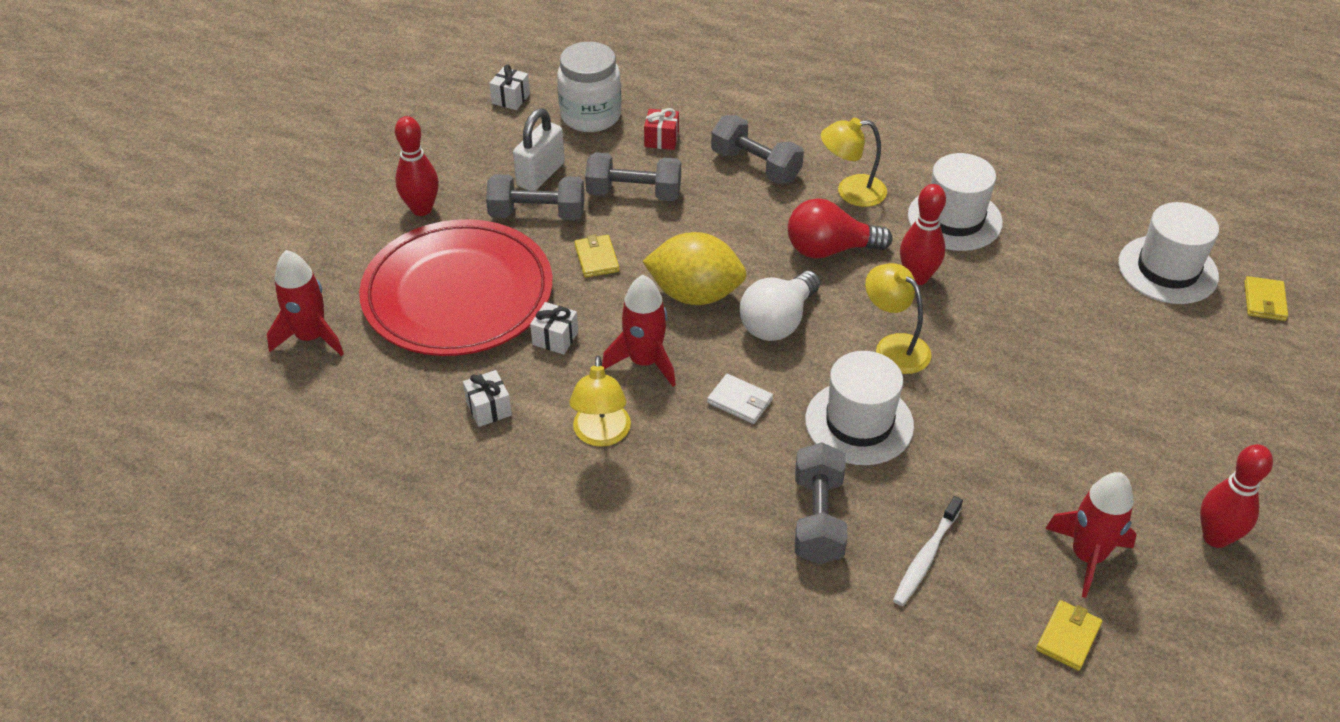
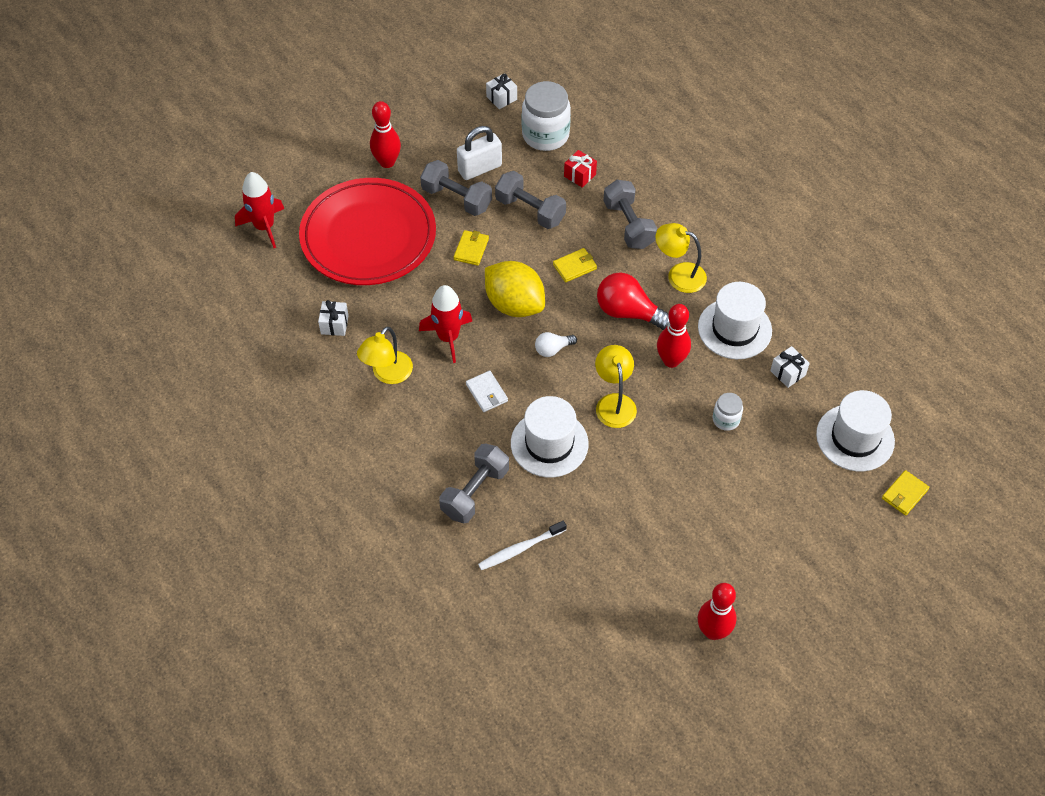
camera: 30 degrees right, 10 degrees up
white gift [530,302,578,354] -> white gift moved to [770,346,810,388]
white light bulb [740,271,820,341] -> white light bulb [535,332,577,357], size x0.54
yellow wallet [1036,600,1102,671] -> yellow wallet moved to [553,248,597,282]
red rocket [1045,472,1137,598] -> none
none -> white jar [713,393,743,431]

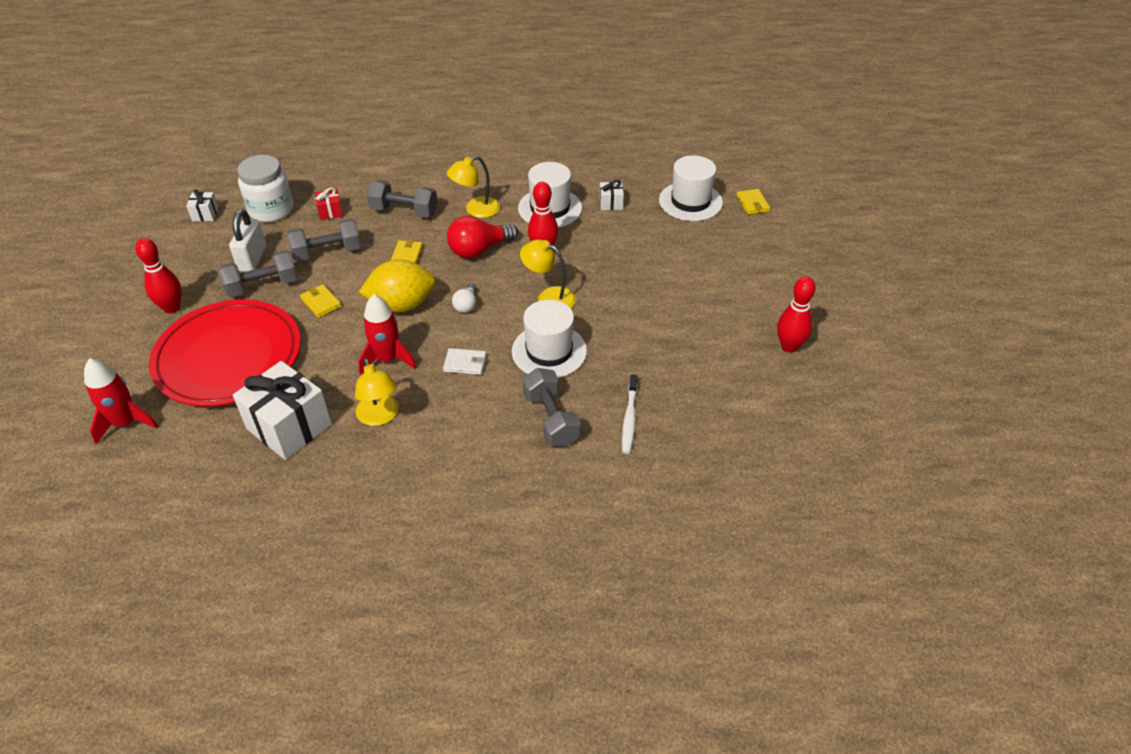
camera: 55 degrees left, 10 degrees down
white gift [318,300,349,336] -> white gift [233,361,332,460], size x2.21
white jar [713,393,743,431] -> none

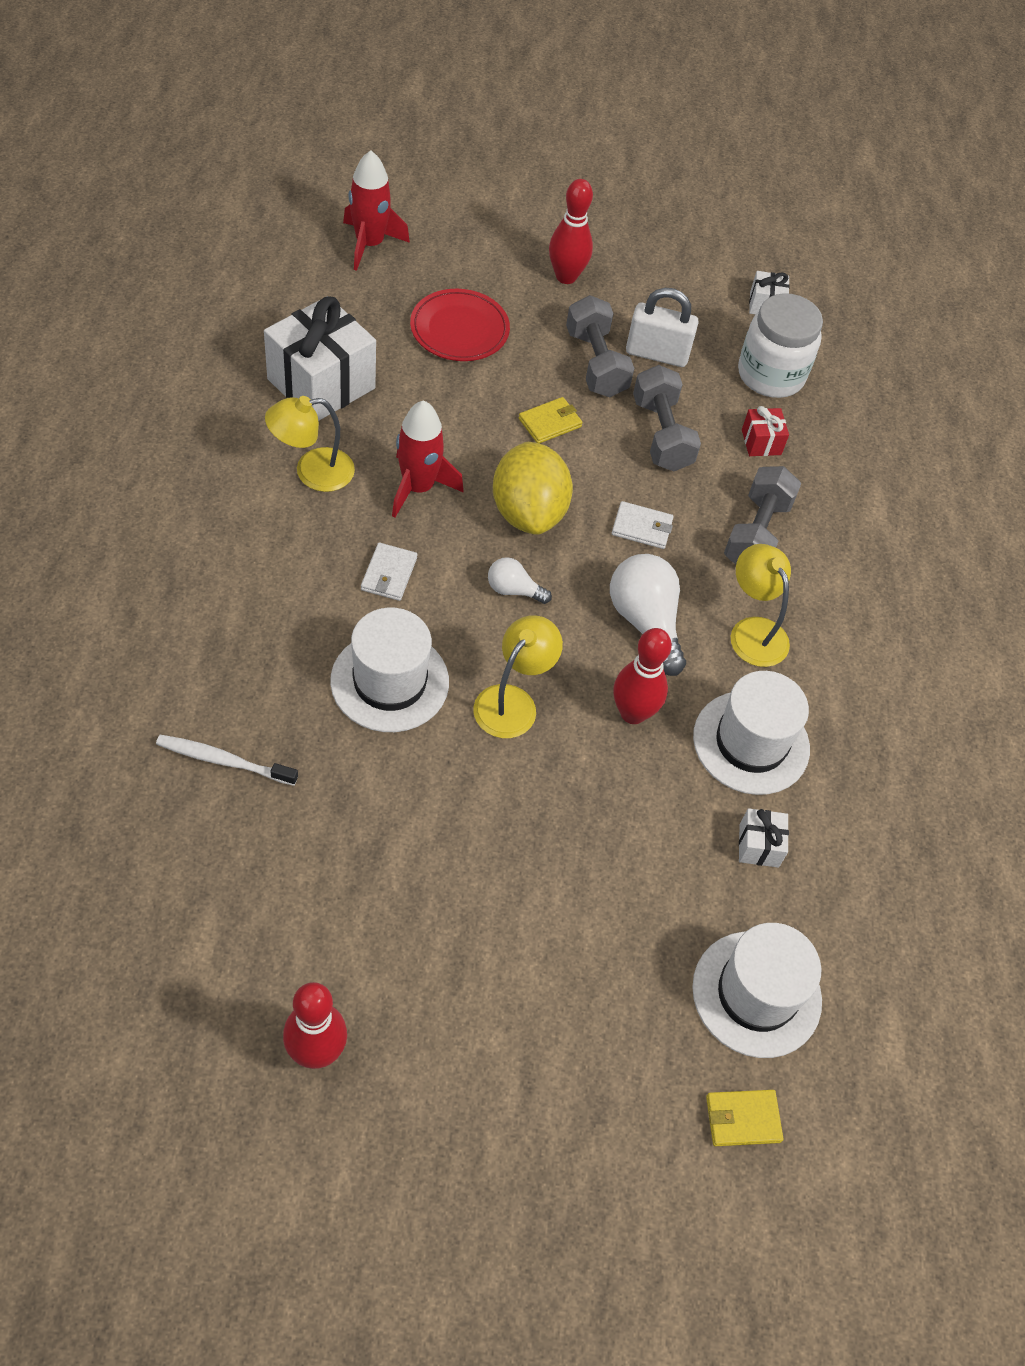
camera: 90 degrees right, 10 degrees up
red plate [149,300,301,407] -> red plate [410,289,510,361], size x0.52
yellow wallet [391,240,423,264] -> white wallet [612,501,674,549]
red light bulb [447,216,518,258] -> white light bulb [610,554,686,676]
grey dumbbell [523,368,581,447] -> none

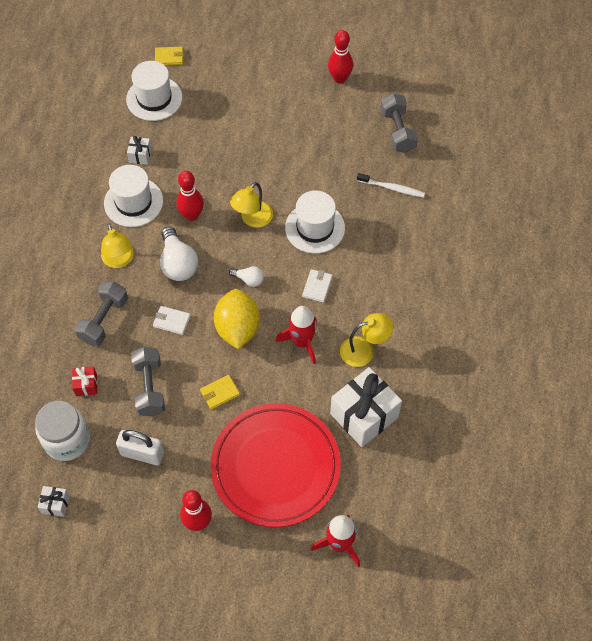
camera: 170 degrees left, 5 degrees up
red plate [410,289,510,361] -> red plate [210,403,340,527], size x1.92
grey dumbbell [566,295,634,397] -> grey dumbbell moved to [380,93,418,153]

